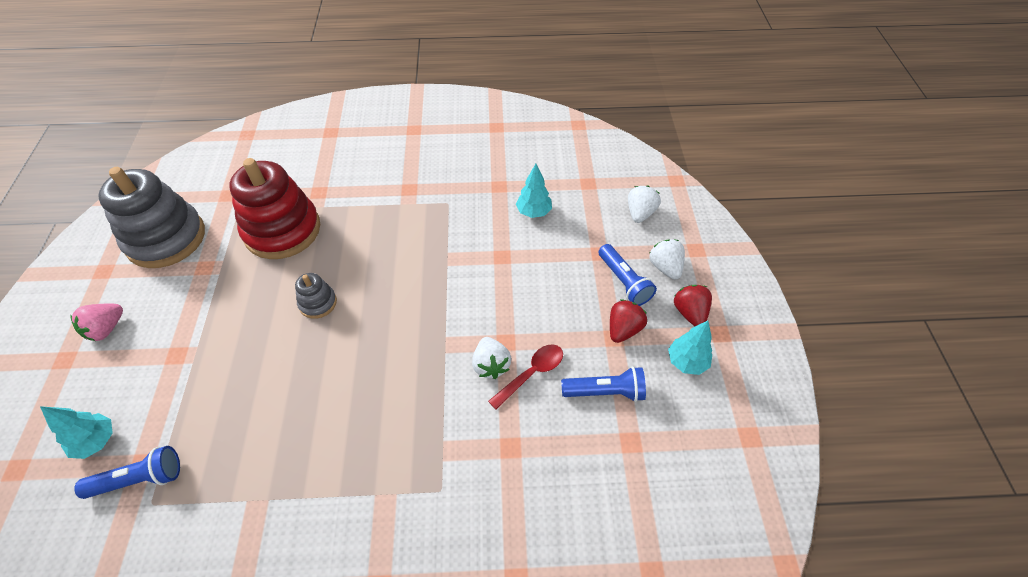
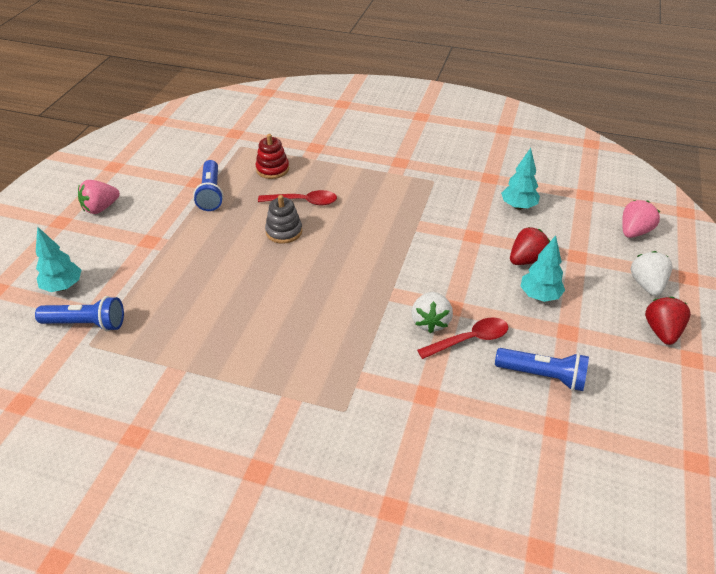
camera: 20 degrees right, 10 degrees down
grey stacking toy [98,167,205,268] -> none
red stacking toy [229,158,320,259] -> red stacking toy [256,134,289,179], size x0.45
blue flashlight [599,244,657,306] -> blue flashlight moved to [193,160,223,211]
red strawberry [610,300,647,343] -> red strawberry moved to [510,227,550,265]
white strawberry [628,186,661,223] -> pink strawberry [622,200,660,238]
turquoise tree [668,321,712,375] -> turquoise tree moved to [520,236,565,302]
none -> red spoon [258,190,337,205]

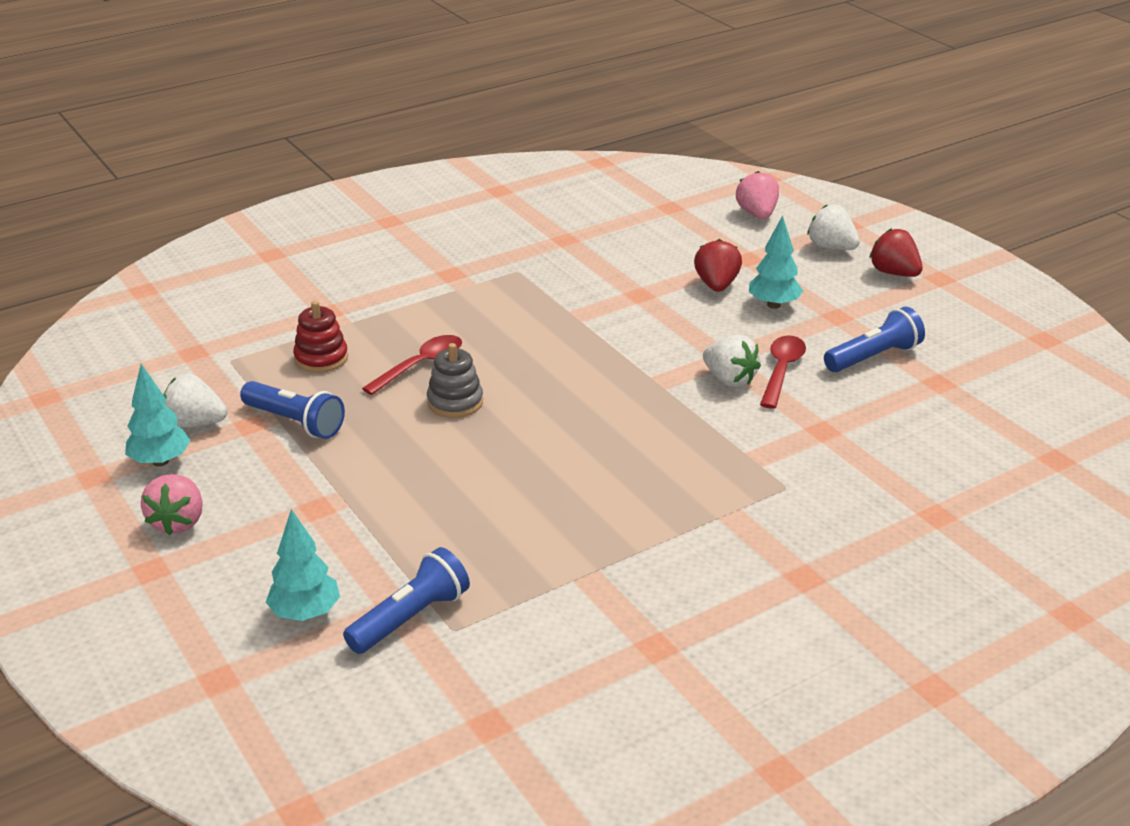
camera: 50 degrees left, 10 degrees down
turquoise tree [501,148,540,210] -> turquoise tree moved to [125,364,191,467]
none -> white strawberry [164,374,227,428]

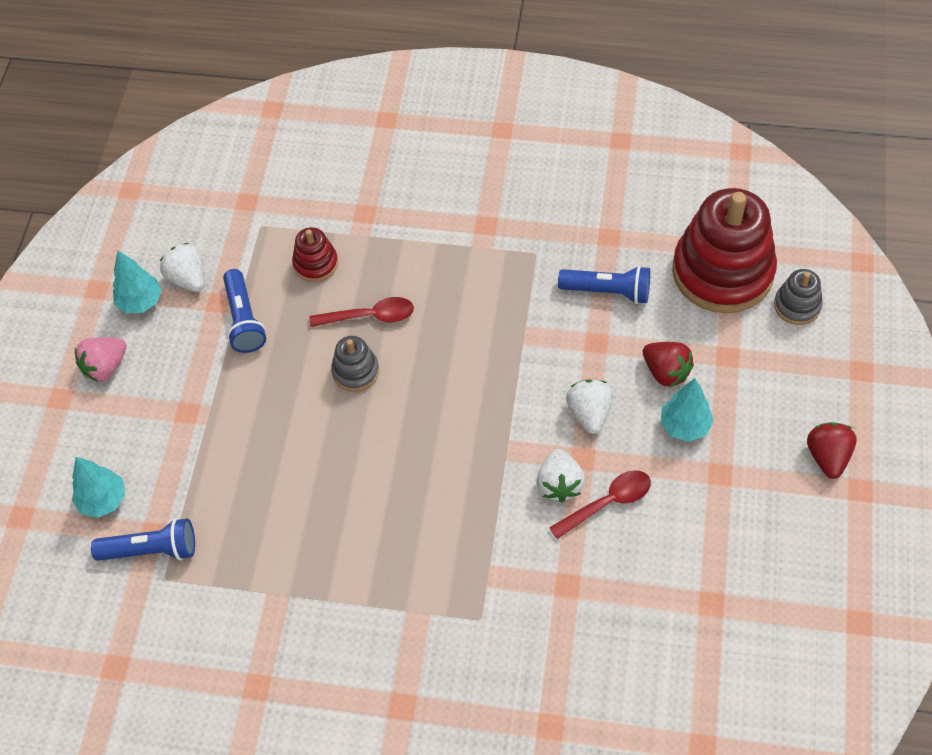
camera: 45 degrees right, 25 degrees up
red strawberry [694,239,742,292] -> red strawberry turned 90 degrees clockwise [643,342,694,387]
pink strawberry [736,171,779,219] -> grey stacking toy [774,269,823,325]
white strawberry [807,204,860,250] -> white strawberry moved to [566,379,613,434]
blue flashlight [824,306,925,372] -> blue flashlight moved to [558,266,650,304]
none -> red stacking toy [672,188,777,313]

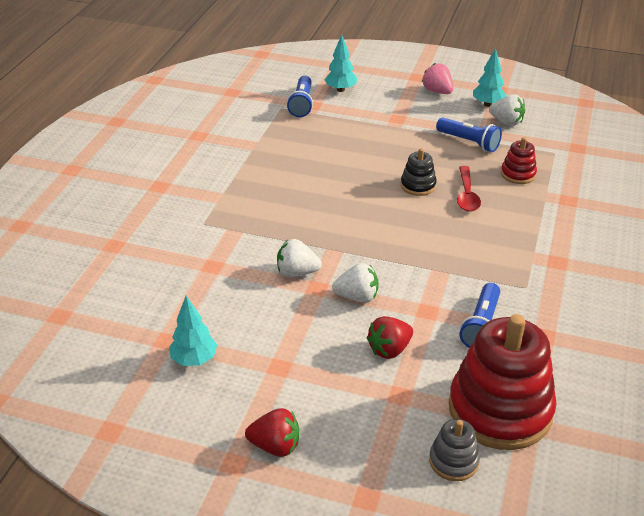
camera: 95 degrees right, 20 degrees down
white strawberry [160,243,205,292] -> white strawberry turned 60 degrees clockwise [489,94,525,126]
blue flashlight [223,269,266,353] -> blue flashlight turned 135 degrees counterclockwise [436,117,502,152]
grey stacking toy [331,336,379,392] -> black stacking toy [401,148,437,196]
red spoon [549,470,651,539] -> none
turquoise tree [661,378,714,442] -> turquoise tree moved to [169,296,217,366]

